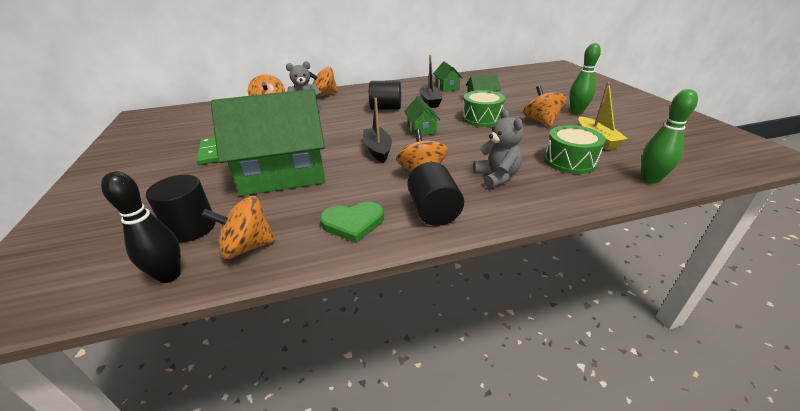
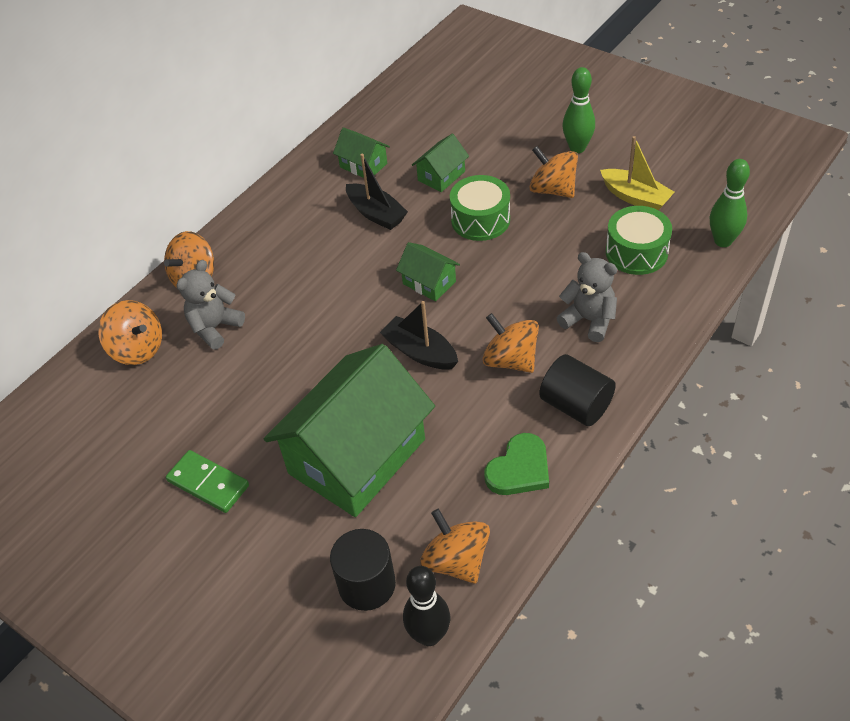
camera: 35 degrees left, 15 degrees up
orange spinning top [201,195,276,259] -> orange spinning top turned 105 degrees clockwise [420,509,490,584]
black cylinder [369,80,401,110] -> none

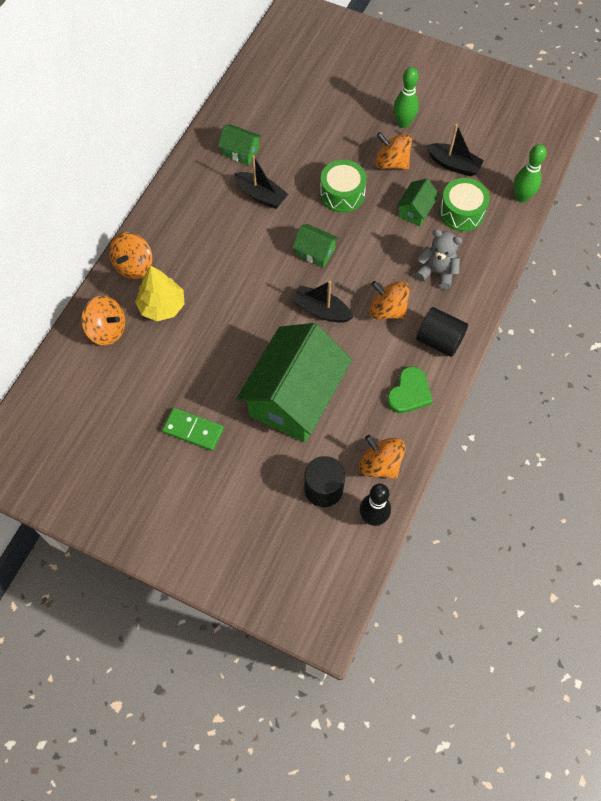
camera: 15 degrees left, 15 degrees up
grey teddy bear [176,260,245,350] -> yellow tree [135,265,185,321]
green house [412,134,469,192] -> green house moved to [396,178,440,226]
yellow boat [600,136,674,210] -> black boat [426,124,484,176]

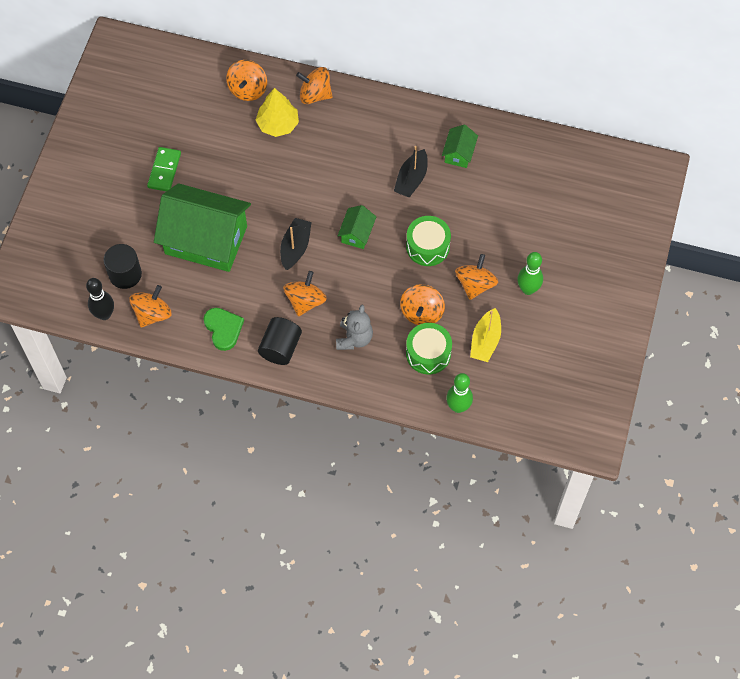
camera: 80 degrees right, 0 degrees up
green heart [387,366,433,413] -> green heart turned 135 degrees counterclockwise [203,308,244,351]
green house [396,178,440,226] -> orange spinning top [400,284,445,325]
black boat [426,124,484,176] -> yellow boat [470,308,501,362]

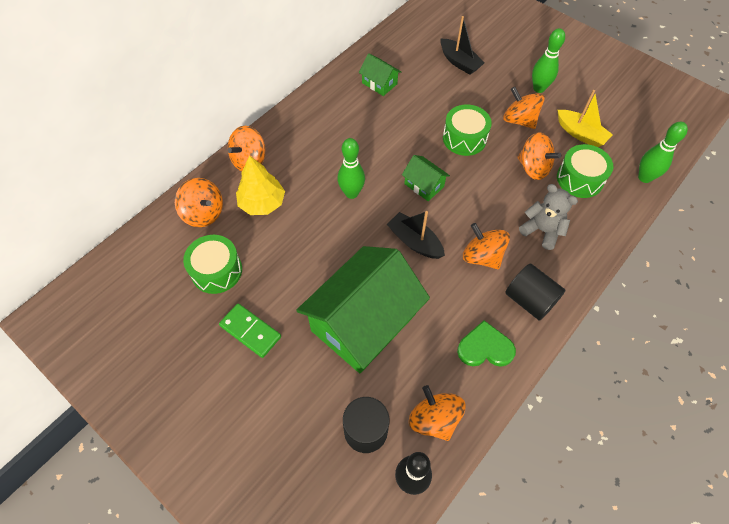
camera: 65 degrees left, 5 degrees down
black boat [394,146,428,197] -> black boat moved to [440,16,485,75]
none -> green drum [183,235,242,294]
none -> green bowling pin [338,138,365,199]

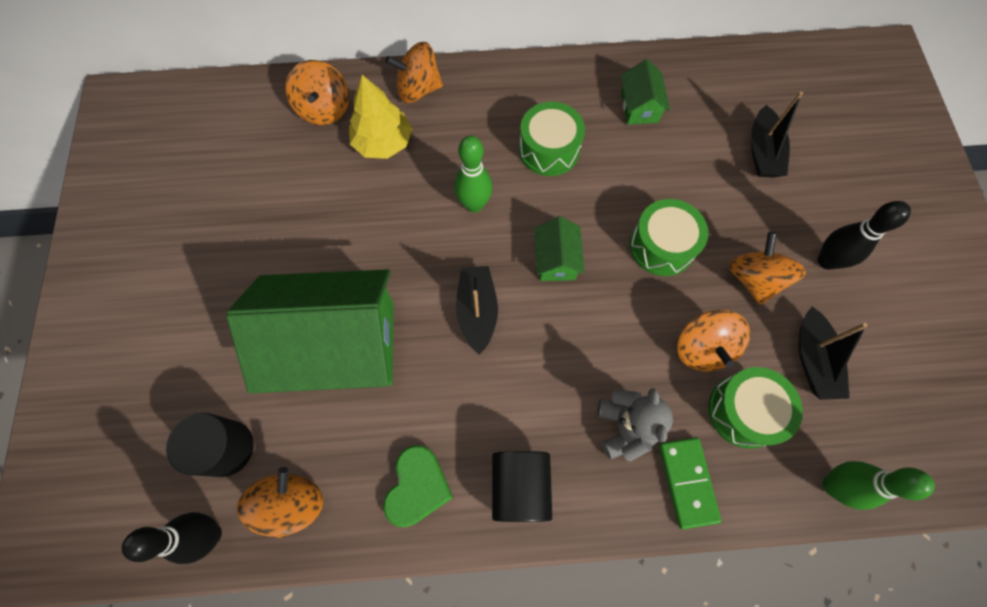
camera: 45 degrees right, 10 degrees up
green drum [183,235,242,294] -> green drum moved to [519,102,585,176]
green domino [219,303,281,358] -> green domino moved to [659,437,721,529]
green heart [457,320,516,367] -> green heart turned 60 degrees clockwise [383,445,453,527]
orange spinning top [463,223,510,269] -> none
green bowling pin [532,28,565,93] -> black bowling pin [818,201,911,270]
yellow boat [558,90,613,147] -> black boat [799,307,868,400]

